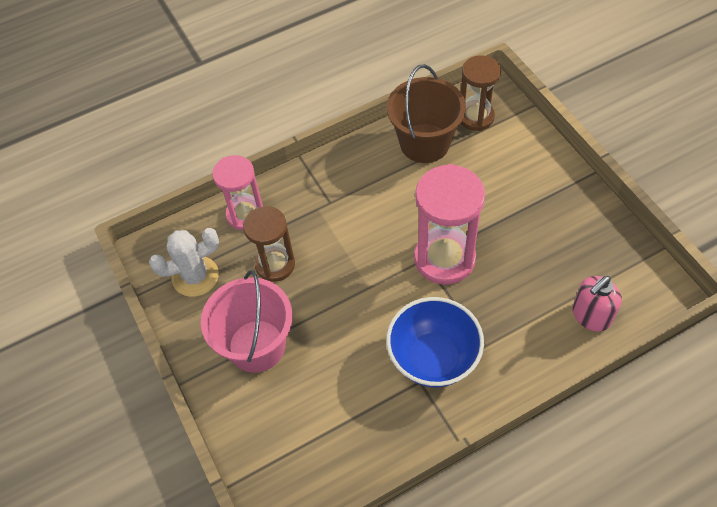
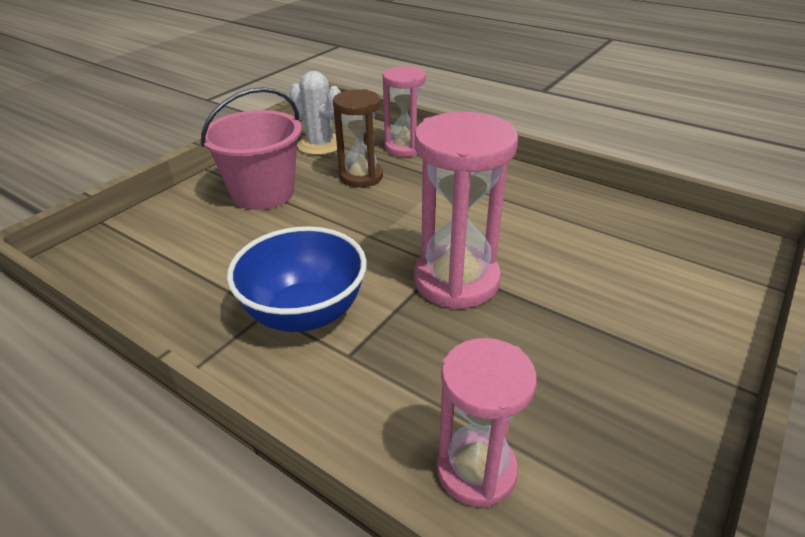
camera: 60 degrees right, 20 degrees down
brown bucket [387,64,466,163] -> none
brown hourglass [461,55,501,131] -> none
pink soap dispenser [572,276,622,332] -> pink hourglass [437,338,537,507]

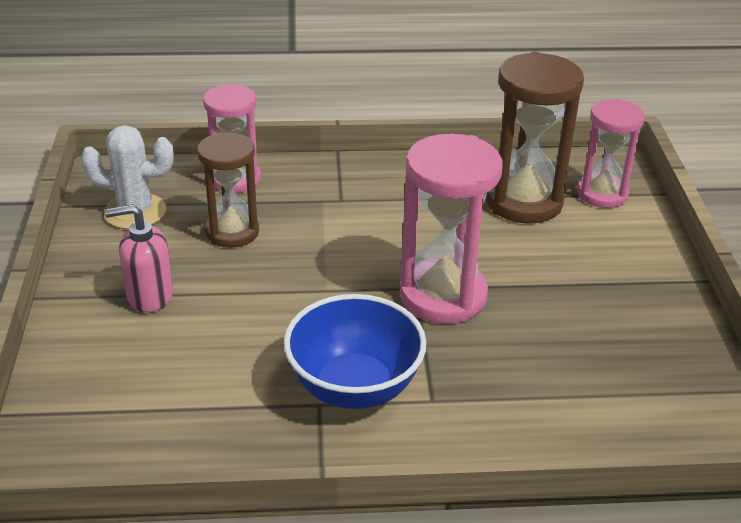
camera: 40 degrees left, 0 degrees up
pink bucket [200,87,302,210] -> pink soap dispenser [104,204,173,313]
pink hourglass [437,338,537,507] -> pink hourglass moved to [577,99,645,208]
none -> brown hourglass [486,52,584,224]

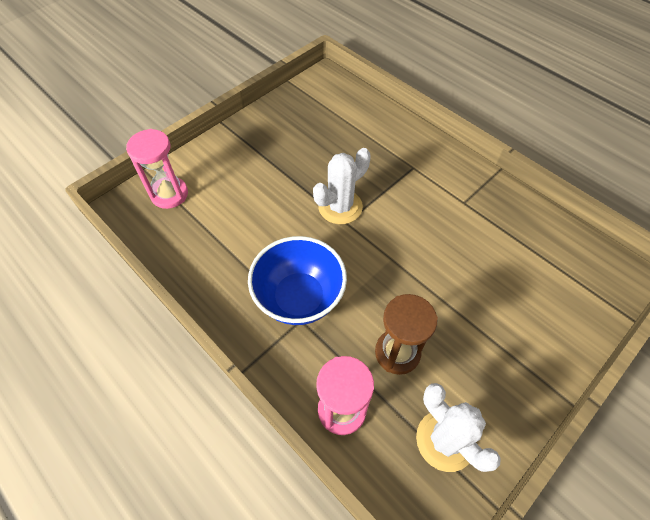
camera: 130 degrees left, 20 degrees up
pink soap dispenser [104,204,173,313] -> none
blue bowl [284,294,427,409] -> blue bowl moved to [248,236,347,325]
pink hourglass [400,134,503,324] -> white cactus [313,148,371,224]
brown hourglass [486,52,584,224] -> none

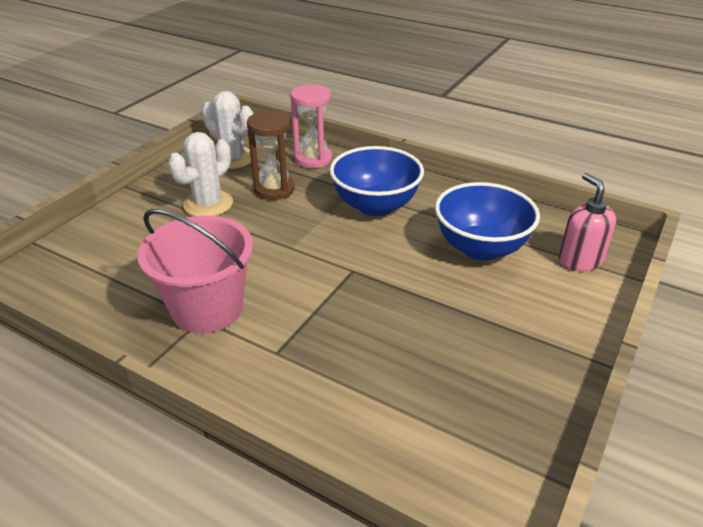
camera: 165 degrees right, 20 degrees down
pink hourglass [126,129,188,209] -> pink soap dispenser [559,173,616,271]
white cactus [313,148,371,224] -> white cactus moved to [168,132,233,216]
none -> pink bucket [137,209,253,334]
none -> blue bowl [435,182,540,261]

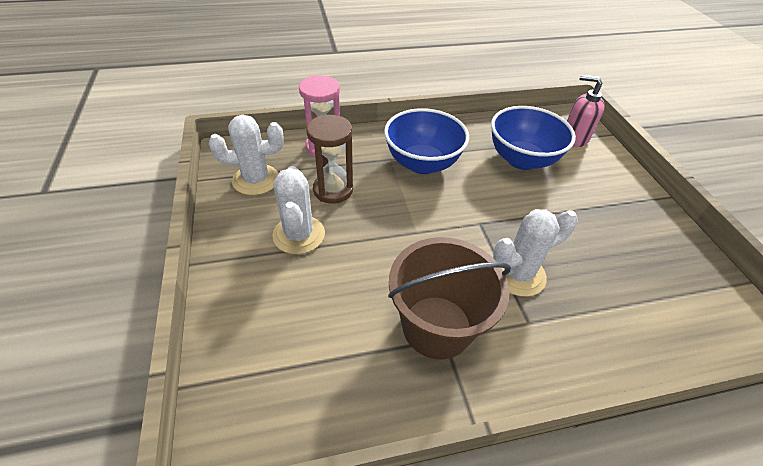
camera: 45 degrees left, 10 degrees up
pink bucket [137,209,253,334] -> brown bucket [388,237,511,360]
none -> white cactus [493,209,578,297]

